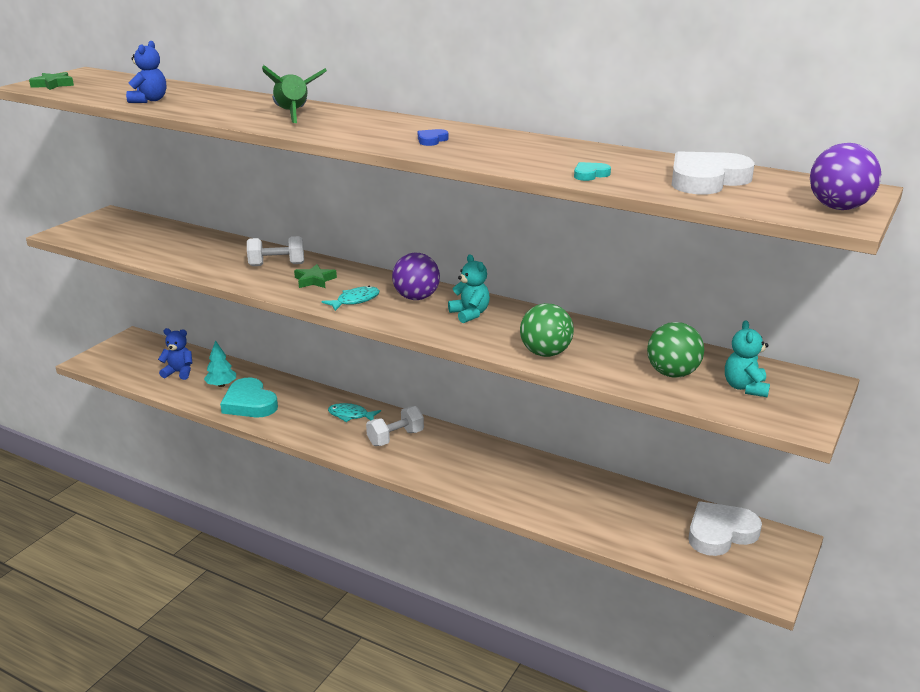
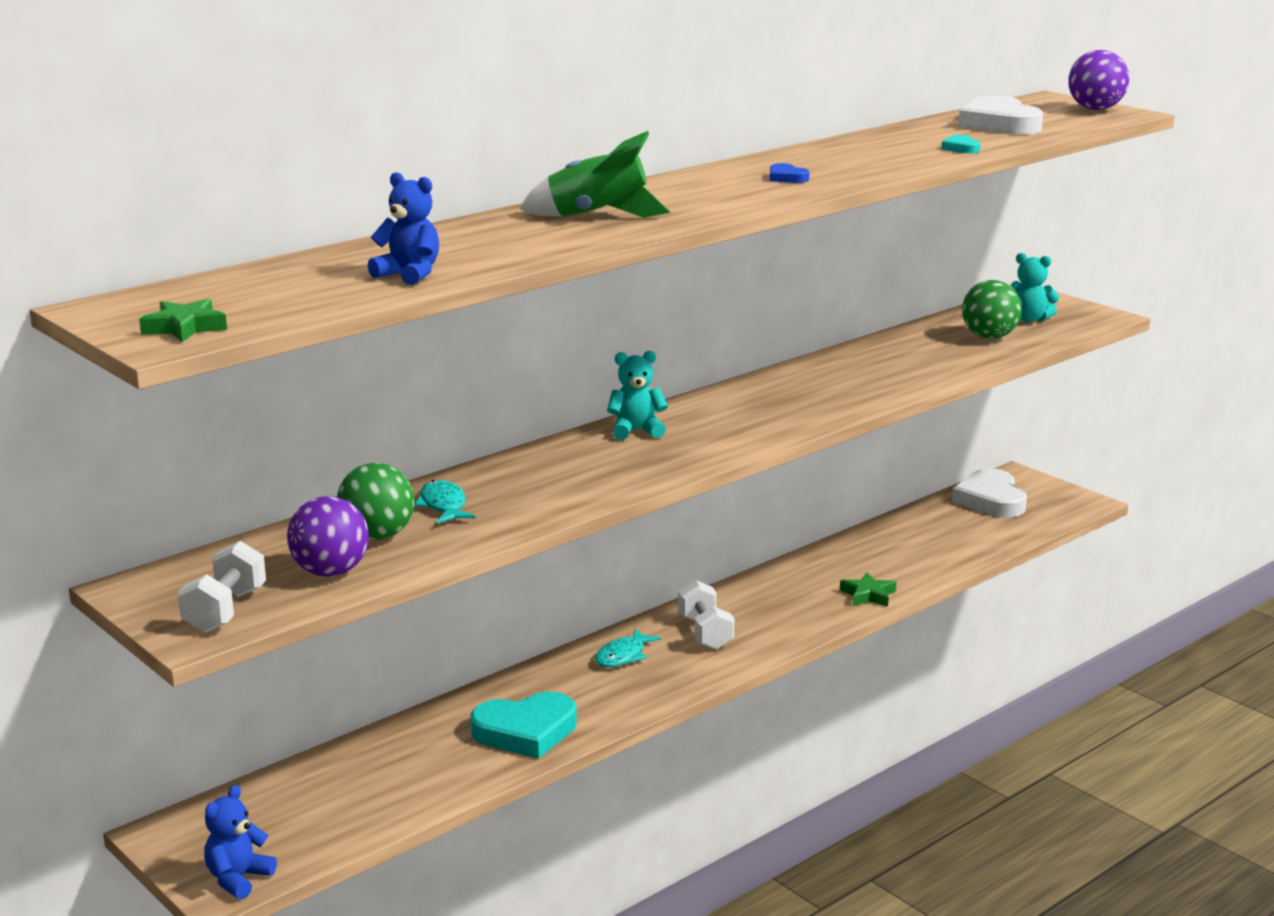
camera: 70 degrees left, 5 degrees down
blue teddy bear [158,328,193,380] -> blue teddy bear moved to [204,785,277,899]
turquoise tree [204,340,236,387] -> none
white dumbbell [247,236,304,266] -> white dumbbell moved to [178,541,266,633]
green star [294,264,337,288] -> green star moved to [840,572,896,607]
turquoise fish [321,286,380,311] -> turquoise fish moved to [414,480,475,524]
purple ball [392,253,440,300] -> purple ball moved to [287,496,369,576]
turquoise teddy bear [448,254,490,323] -> turquoise teddy bear moved to [607,351,668,440]
green ball [520,303,574,357] -> green ball moved to [337,463,415,540]

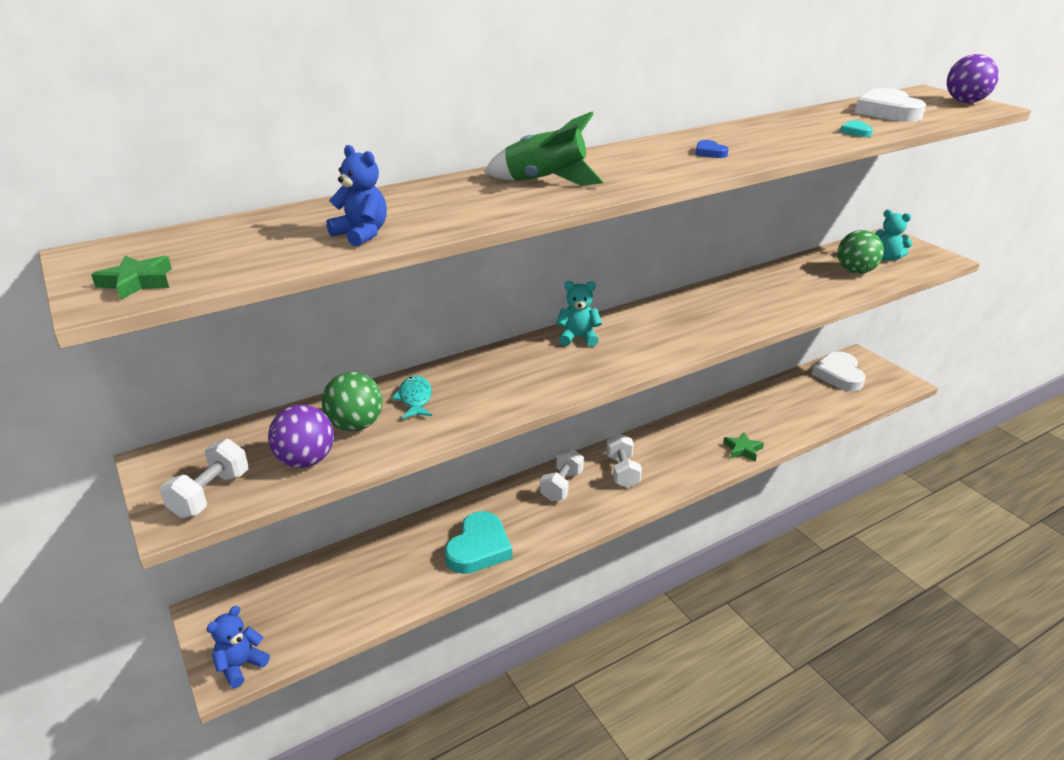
camera: 10 degrees right, 10 degrees up
turquoise heart [471,692,577,759] -> turquoise heart turned 60 degrees counterclockwise [445,511,512,574]
turquoise fish [595,628,661,667] -> white dumbbell [540,448,584,501]

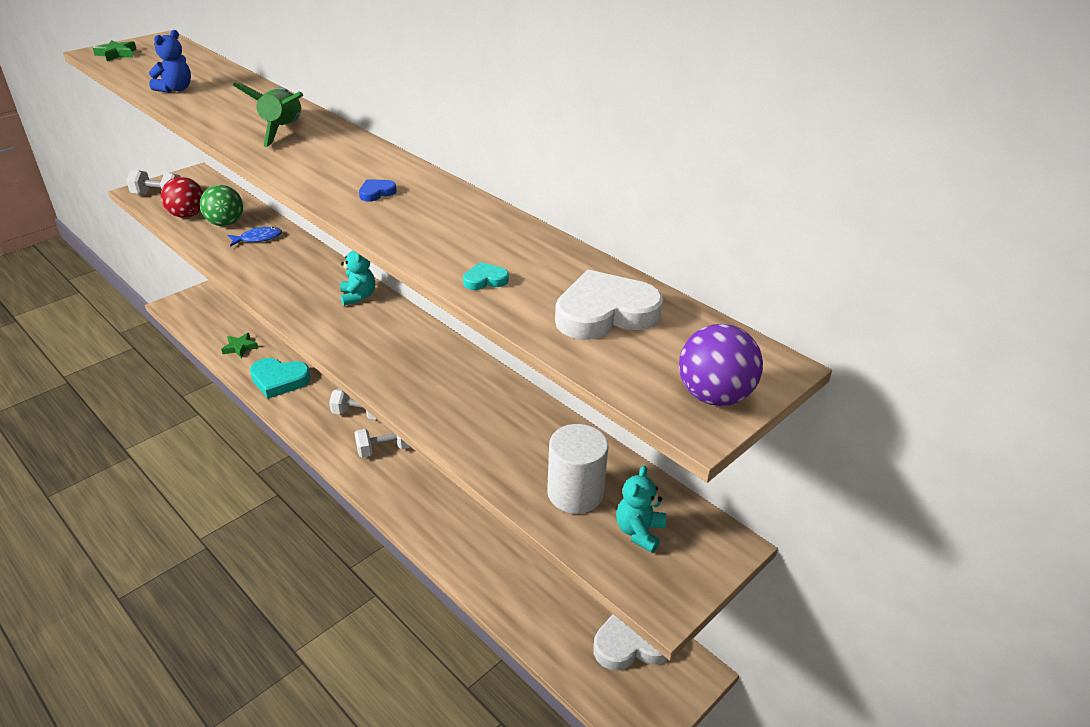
camera: 75 degrees right, 5 degrees up
blue teddy bear [207,606,270,688] -> none
purple ball [268,404,334,468] -> red ball [161,177,203,218]
turquoise fish [392,376,432,419] -> blue fish [228,227,282,247]
green star [723,432,764,462] -> green star moved to [221,333,258,359]
green ball [838,230,884,274] -> white cylinder [547,424,608,514]

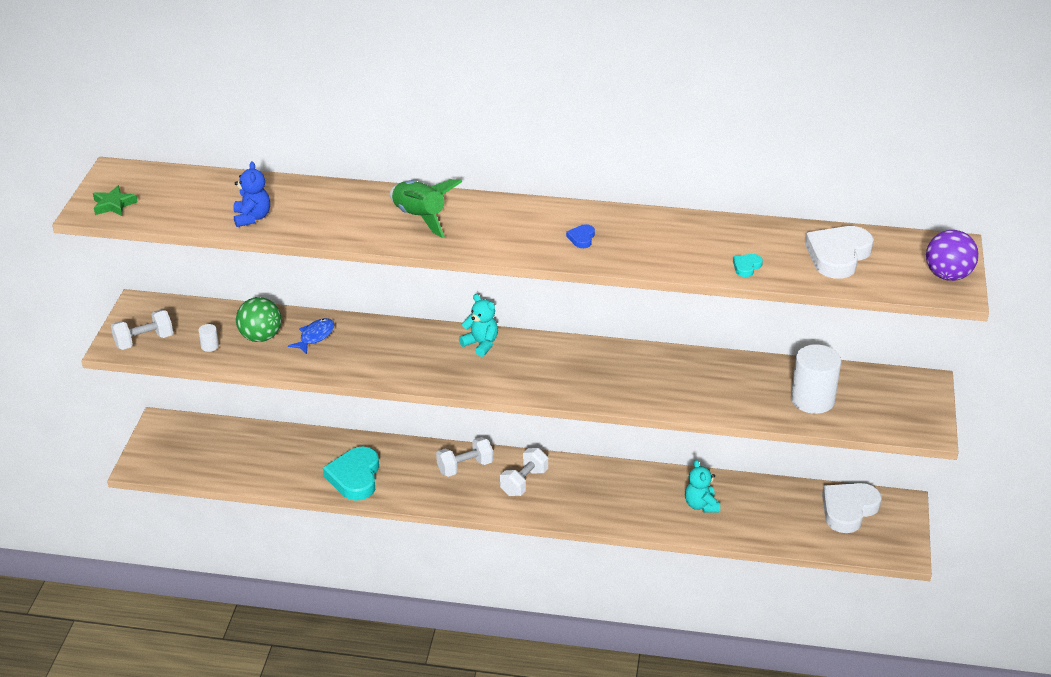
camera: 35 degrees left, 0 degrees up
red ball [161,177,203,218] -> white cylinder [198,324,219,352]
green star [221,333,258,359] -> none
turquoise heart [250,358,311,399] -> turquoise heart turned 120 degrees clockwise [323,447,379,501]
turquoise teddy bear [616,466,666,553] -> turquoise teddy bear moved to [685,460,720,512]

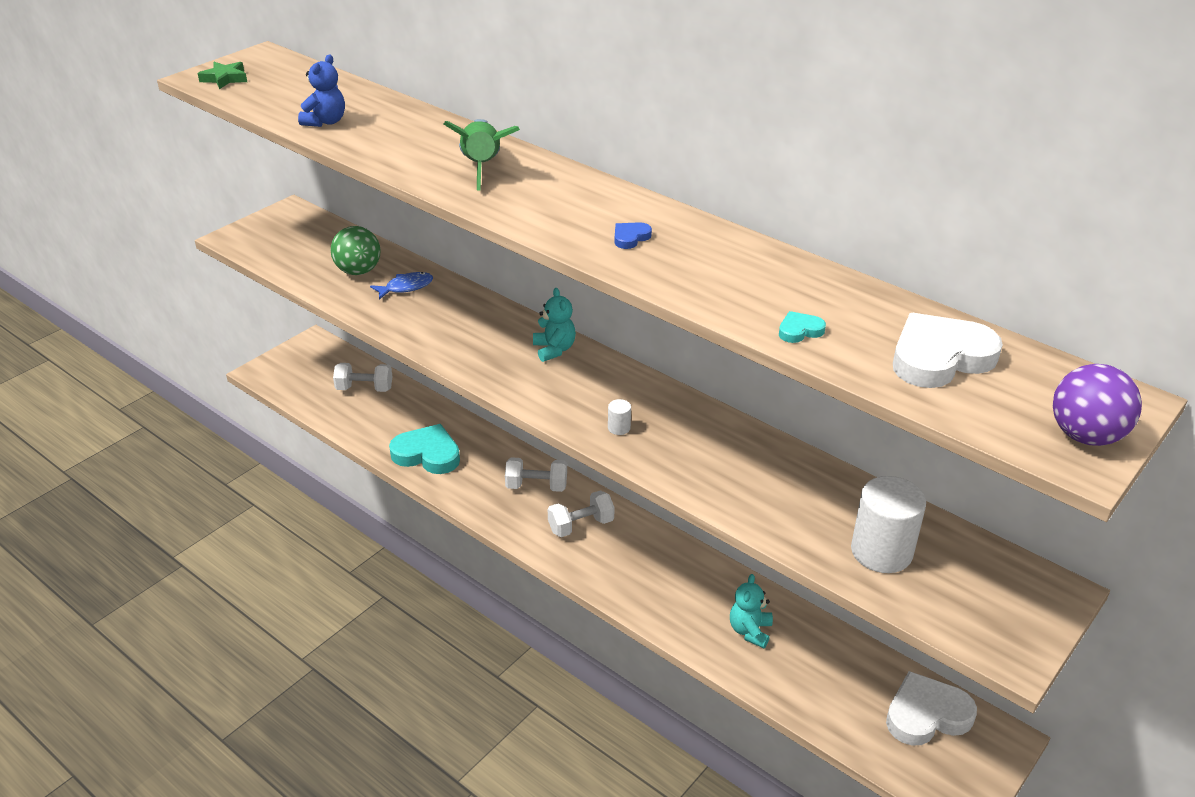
camera: 30 degrees right, 0 degrees up
white dumbbell [111,309,173,350] -> white dumbbell moved to [333,363,393,392]
white cylinder [198,324,219,352] -> white cylinder moved to [608,399,631,435]
turquoise heart [323,447,379,501] -> turquoise heart turned 75 degrees clockwise [389,424,460,474]

